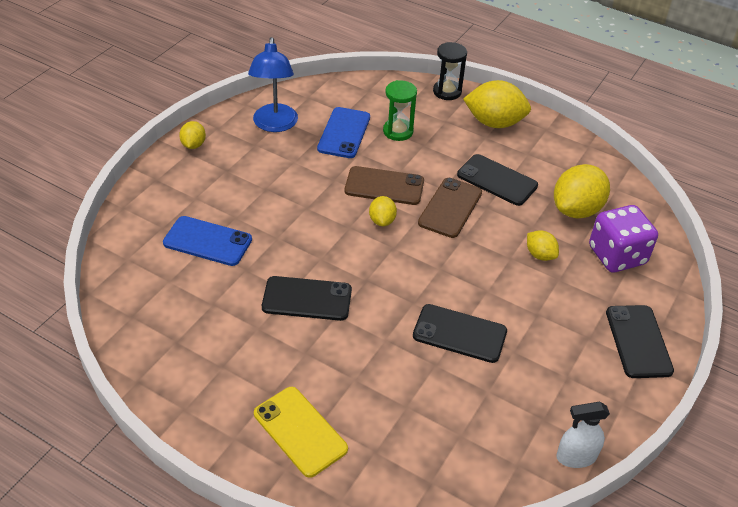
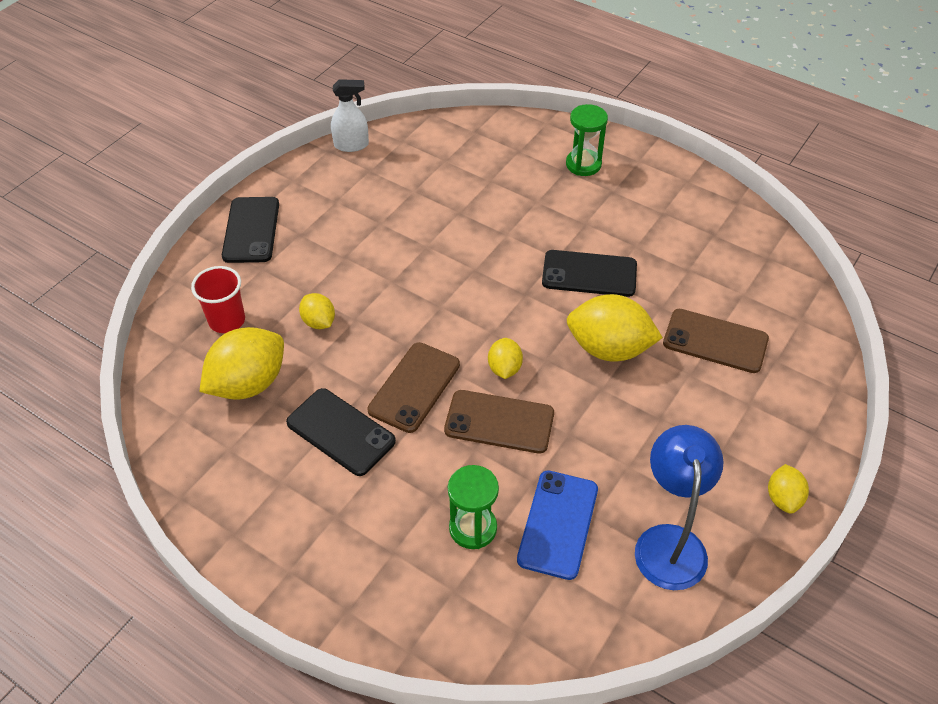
camera: 175 degrees left, 5 degrees up
blue phone [163,216,252,266] -> brown phone [663,309,769,373]
yellow phone [254,387,348,478] -> green hourglass [566,104,608,176]
black phone [413,304,507,363] -> none
black hourglass [433,42,467,100] -> none
yellow lemon [463,80,531,128] -> yellow lemon moved to [567,294,663,361]
purple dice [589,205,658,272] -> red cup [191,266,245,333]

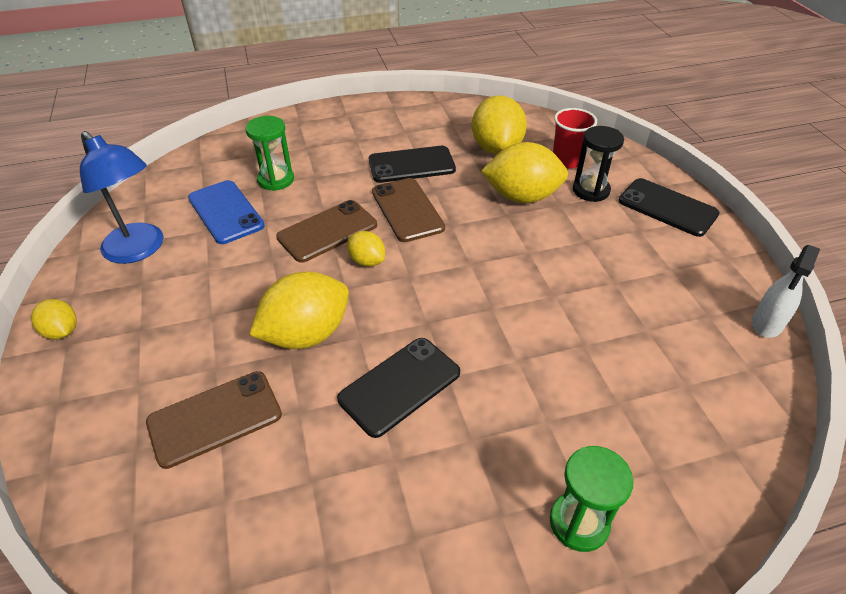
camera: 130 degrees right, 5 degrees down
yellow lemon [299,293,335,329] -> yellow lemon [481,142,568,203], size x1.90
none -> black hourglass [573,126,624,202]

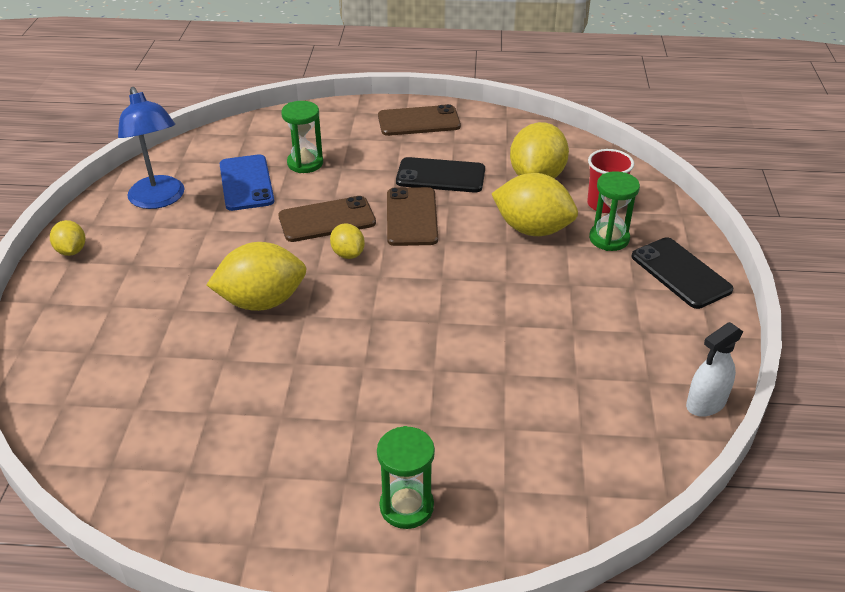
camera: 20 degrees right, 5 degrees down
brown phone [146,371,282,469] -> brown phone moved to [378,104,461,136]
black phone [337,338,460,438] -> none
black hourglass [573,126,624,202] -> green hourglass [589,171,640,251]

